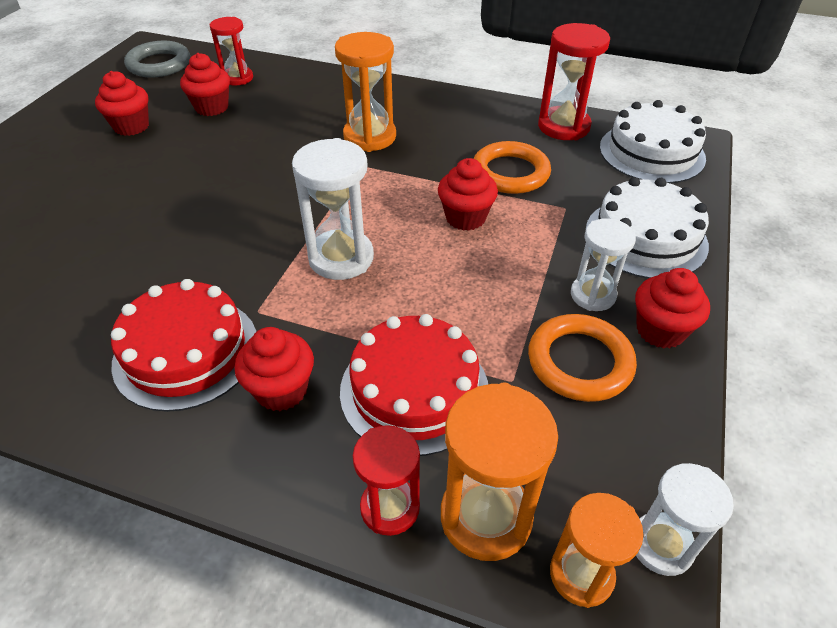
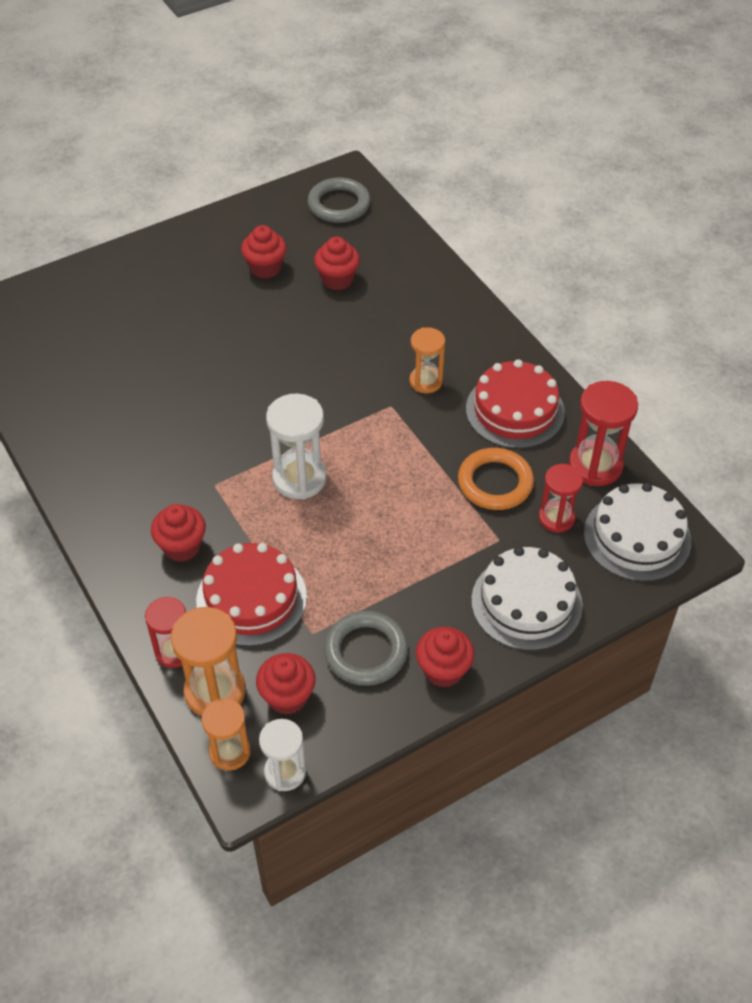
camera: 40 degrees right, 5 degrees up
red cake [111,279,257,412] -> red cake moved to [466,359,565,448]
red hourglass [210,17,253,85] -> red hourglass moved to [539,464,583,533]
orange hourglass [335,32,396,152] -> orange hourglass [410,327,445,393], size x0.65
red cupcake [438,158,498,231] -> red cupcake moved to [256,653,316,715]
orange ring [528,314,637,402] -> grey ring [324,611,408,686]
white hourglass [571,218,636,311] -> none

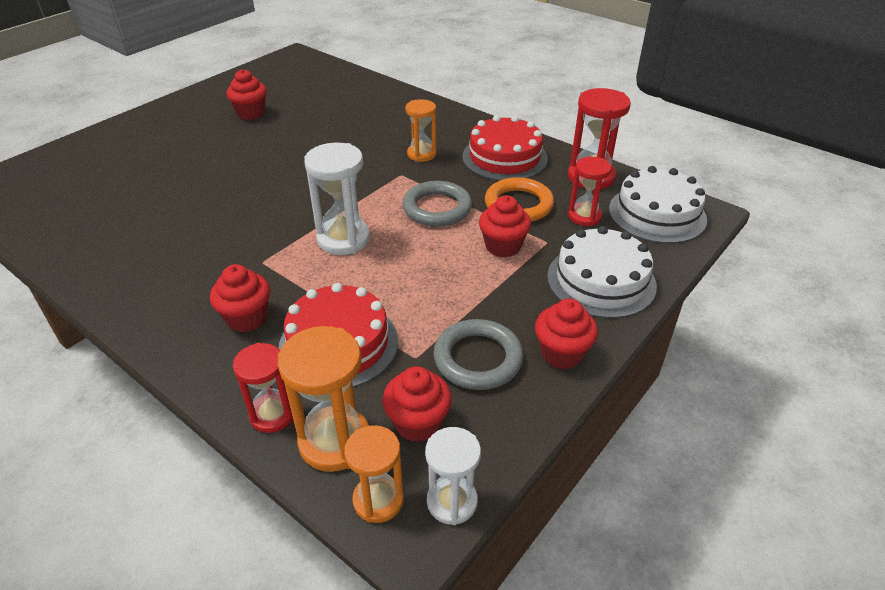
camera: 20 degrees left, 10 degrees down
grey ring [308,178,370,223] -> grey ring moved to [402,181,472,227]
red cupcake [314,237,360,290] -> red cupcake moved to [479,195,531,258]

